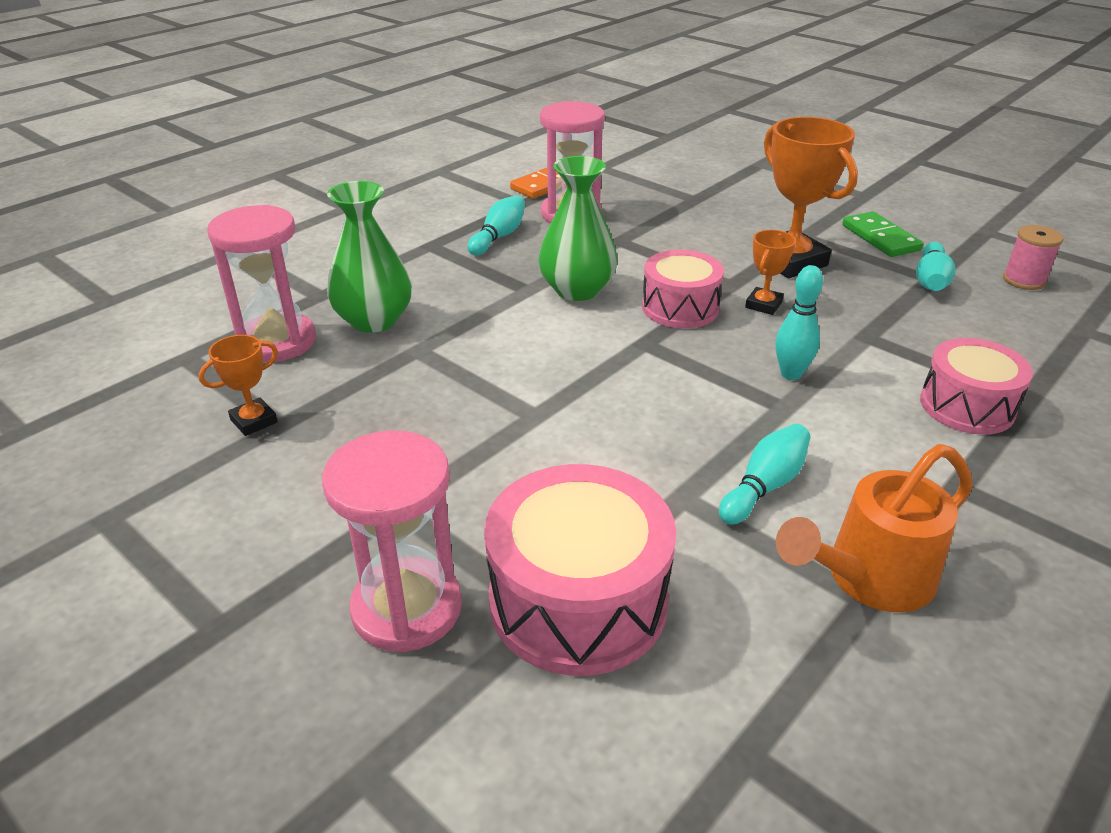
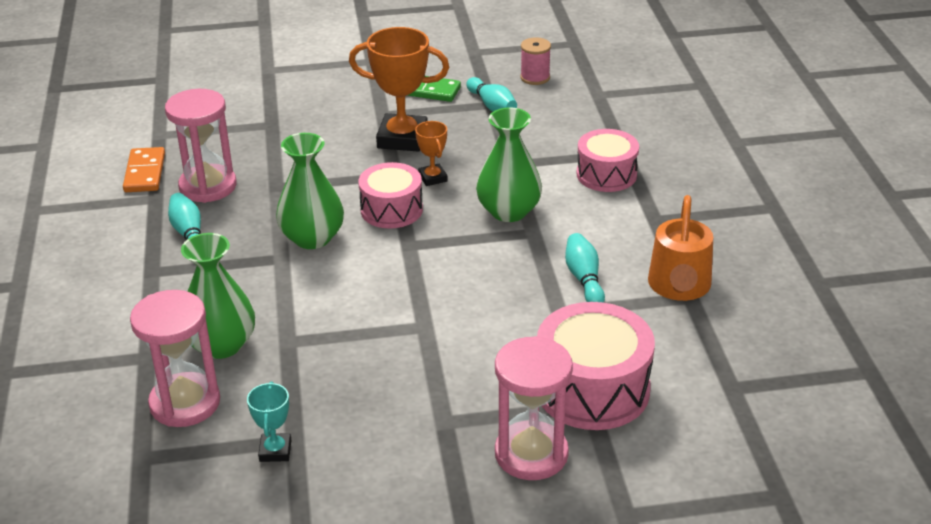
camera: 50 degrees left, 0 degrees up
orange trophy [199,335,278,436] -> turquoise trophy [247,381,291,462]
turquoise bowling pin [775,265,823,380] -> green vase [476,107,542,222]

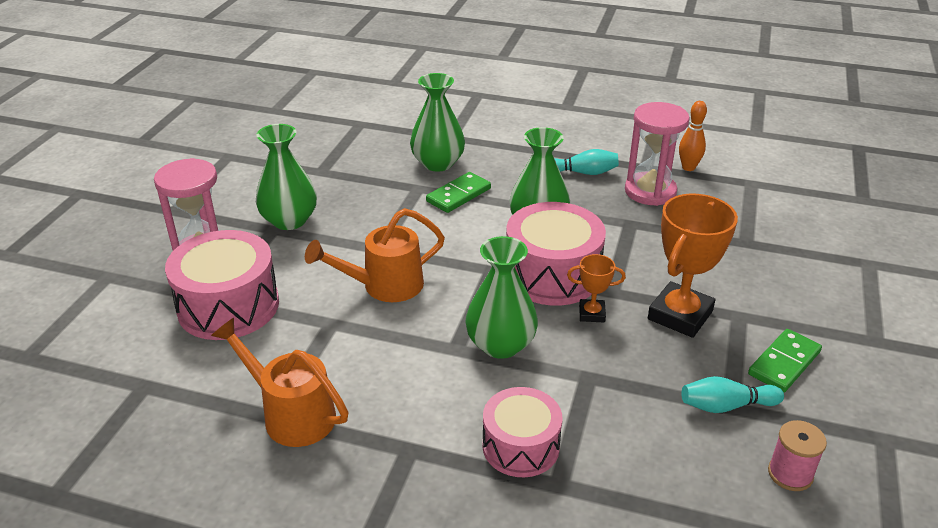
camera: 115 degrees right, 0 degrees up
orange domino [123,147,165,192] -> orange bowling pin [679,101,707,171]
pink hourglass [130,290,220,427] -> none
turquoise trophy [247,381,291,462] -> none
pink drum [358,162,423,228] -> pink drum [506,202,606,306], size x1.54
turquoise bowling pin [565,233,605,303] -> none
none -> green vase [256,124,317,230]
none -> orange watering can [305,208,445,302]
none -> green domino [426,172,491,213]

